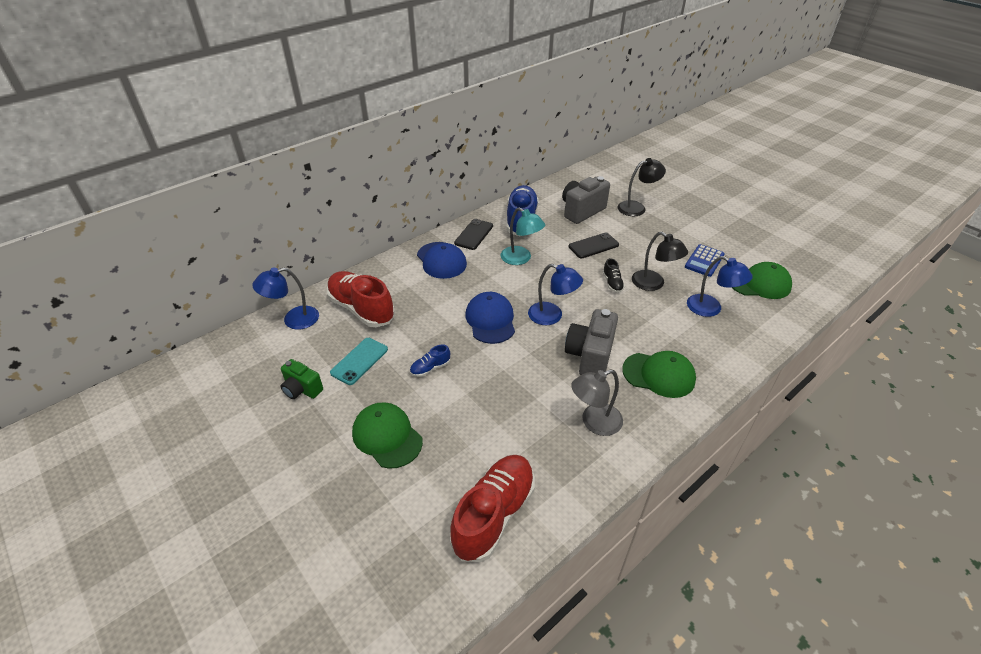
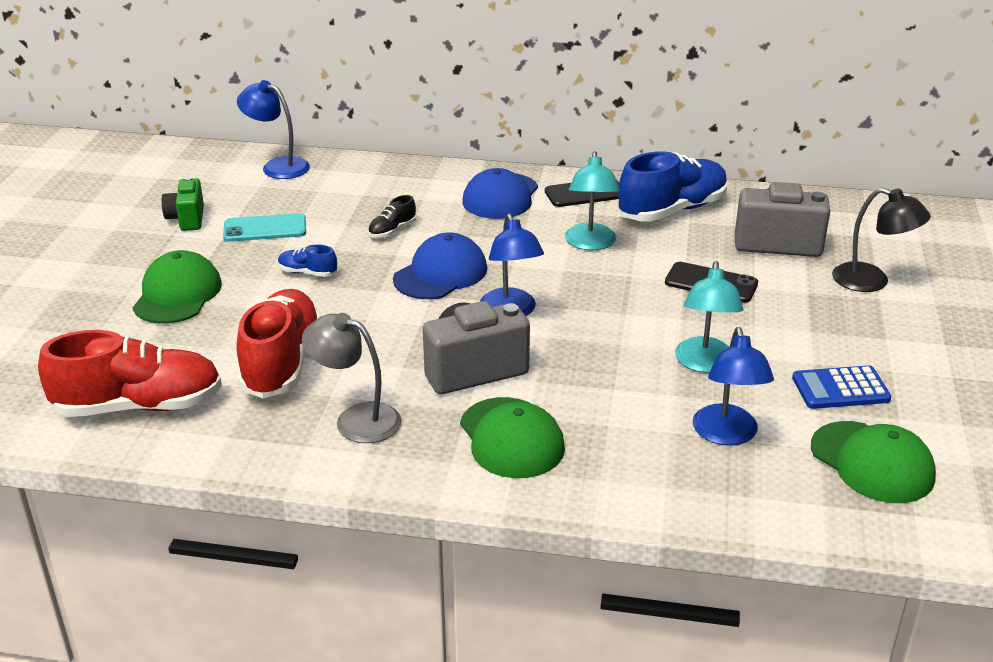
camera: 50 degrees right, 10 degrees down
red shoe [327,271,395,327] -> red shoe moved to [237,289,321,398]
black shoe [603,258,625,293] -> black shoe moved to [368,195,416,238]
black lamp [632,232,688,291] -> turquoise lamp [675,261,743,373]

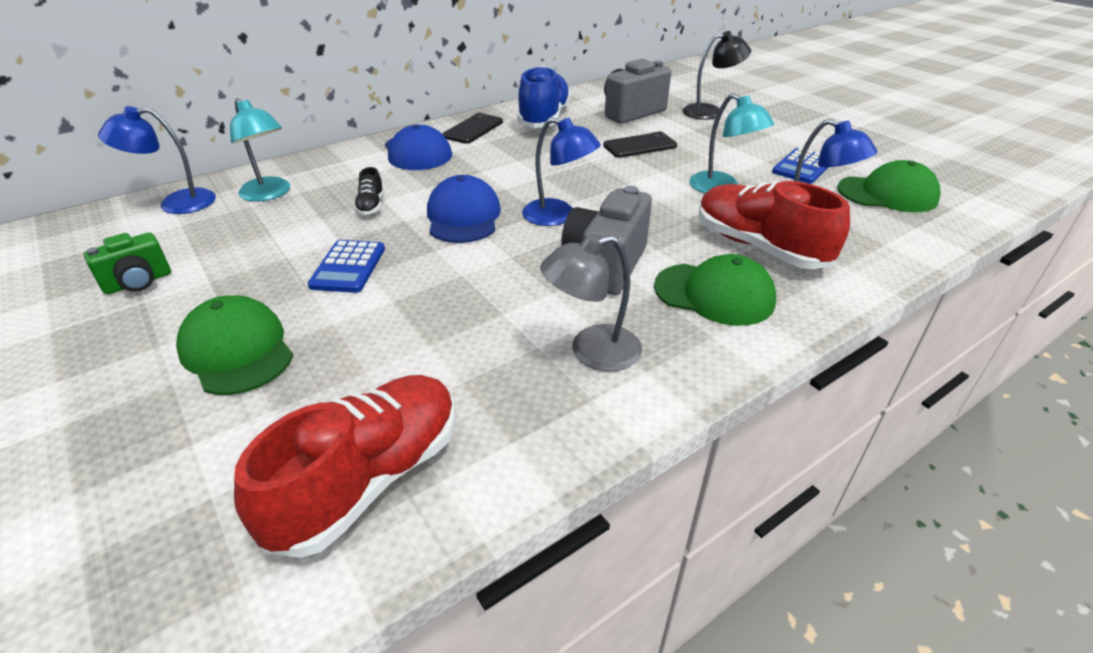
camera: 45 degrees left, 5 degrees up
green camera [162,176,204,231] -> green camera turned 75 degrees counterclockwise [84,232,171,294]
turquoise phone [223,213,306,242] -> none
red shoe [237,289,321,398] -> red shoe moved to [699,181,850,269]
blue shoe [278,244,337,277] -> blue calculator [308,240,385,293]
turquoise lamp [565,151,620,250] -> turquoise lamp moved to [230,98,290,202]

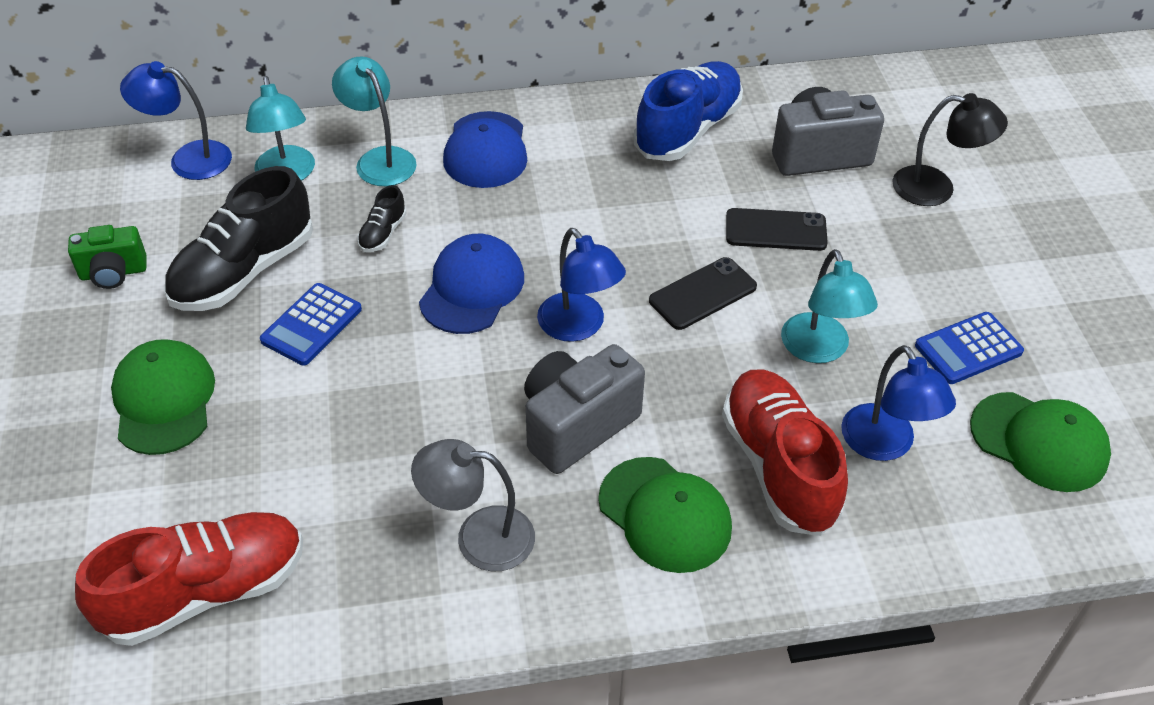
camera: 25 degrees right, 10 degrees up
black phone [443,113,503,144] -> black phone moved to [649,257,757,330]
none -> black shoe [164,166,313,311]
none -> turquoise lamp [332,57,417,186]

